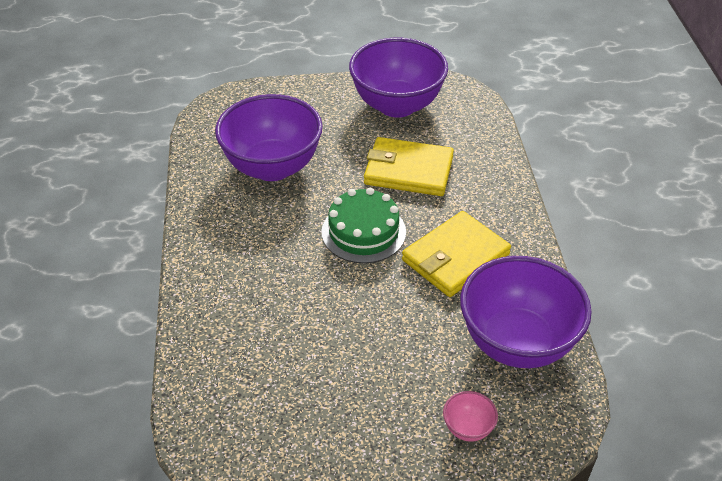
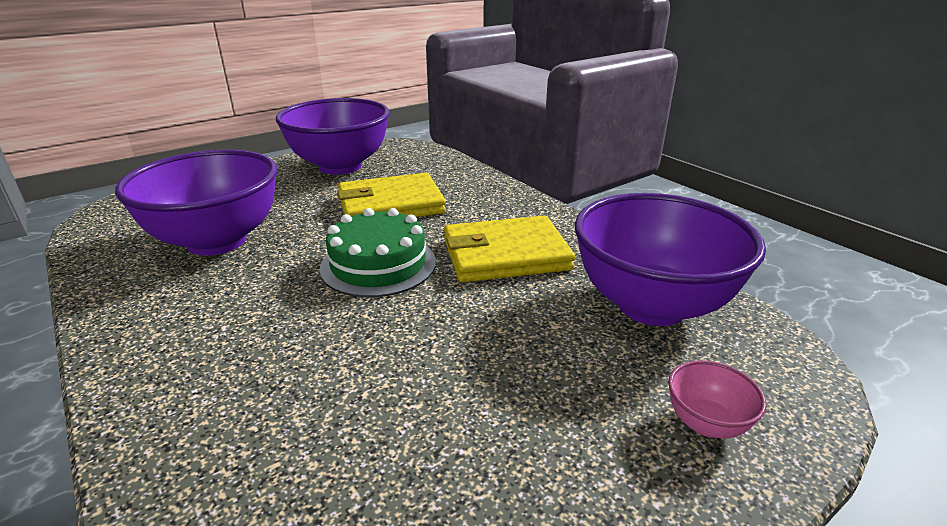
camera: 30 degrees left, 15 degrees down
yellow wallet [402,211,511,297] -> yellow wallet turned 60 degrees clockwise [444,215,575,282]

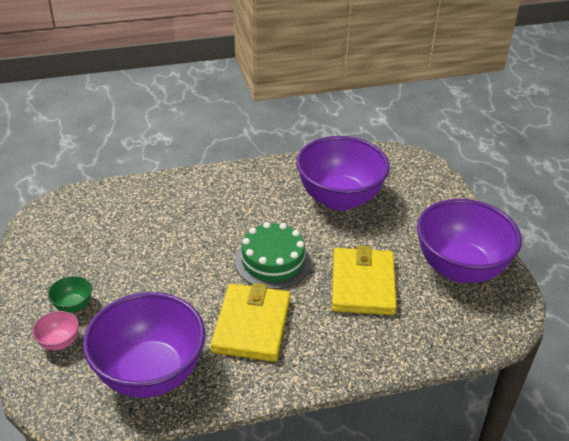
camera: 110 degrees right, 10 degrees up
none -> green bowl [48,276,92,313]

